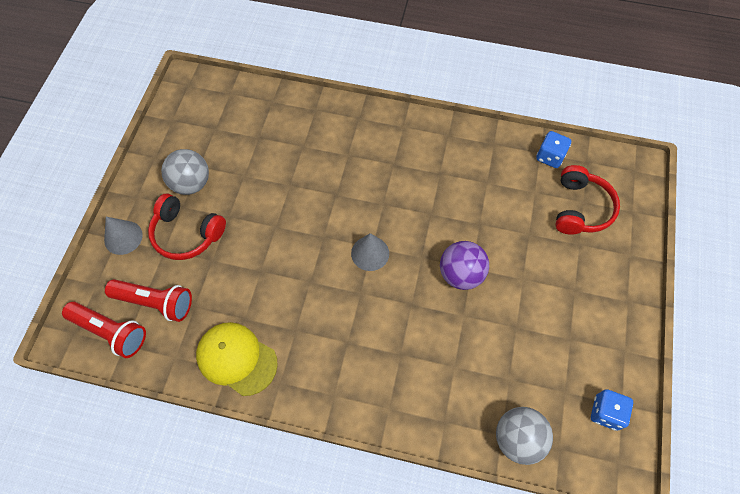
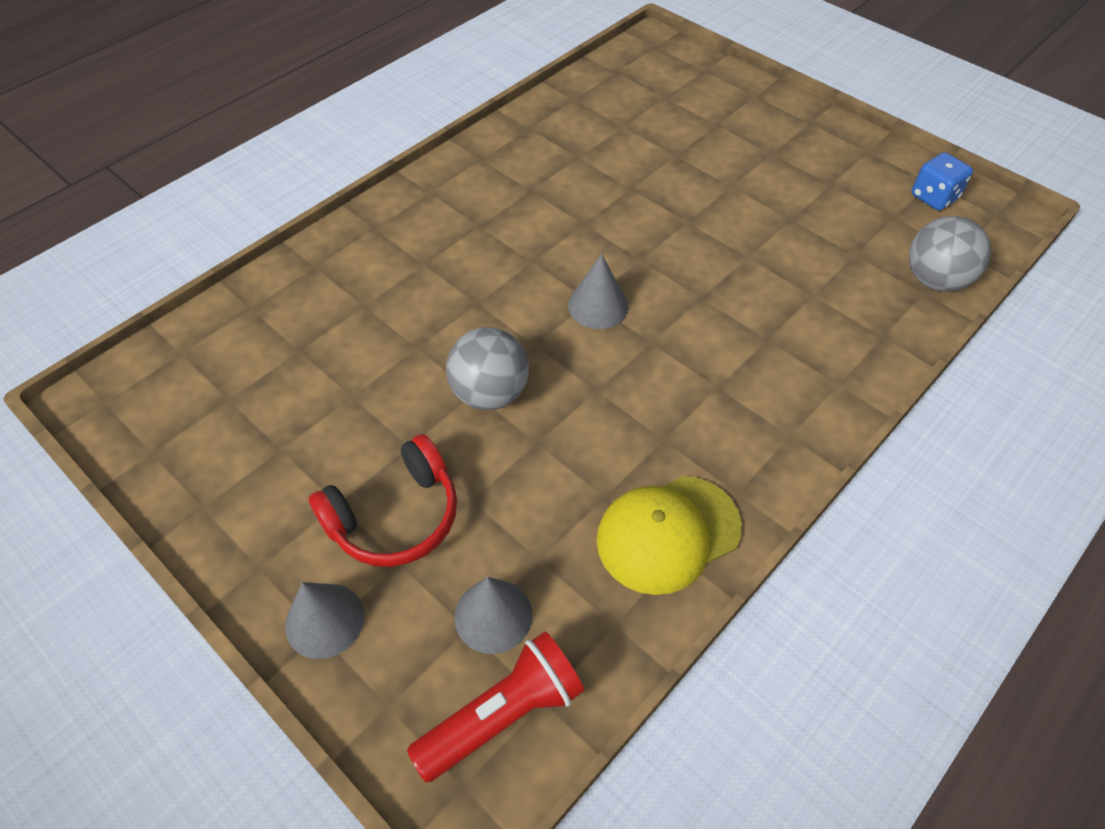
camera: 60 degrees left, 10 degrees down
red flashlight [105,279,192,322] -> grey cone [454,577,532,654]
grey ball [161,149,209,195] -> grey ball moved to [446,327,529,410]
purple ball [440,241,489,290] -> none
blue dice [536,131,571,168] -> none
red headphones [556,165,620,235] -> none

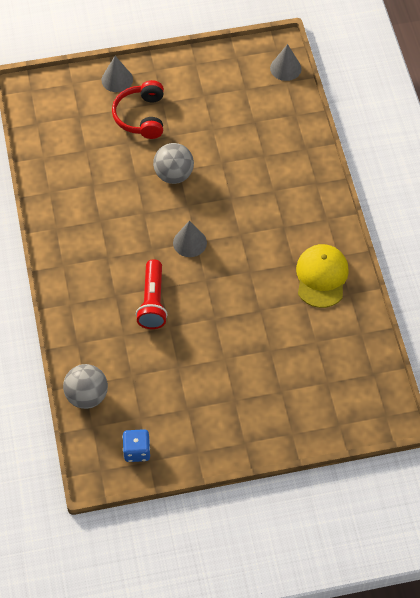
camera: 125 degrees right, 5 degrees up
red flashlight [407,631,584,782] -> red flashlight moved to [136,259,168,329]
grey cone [454,577,532,654] -> grey cone moved to [270,44,302,81]
yellow cap [596,476,742,595] -> yellow cap moved to [296,244,349,308]

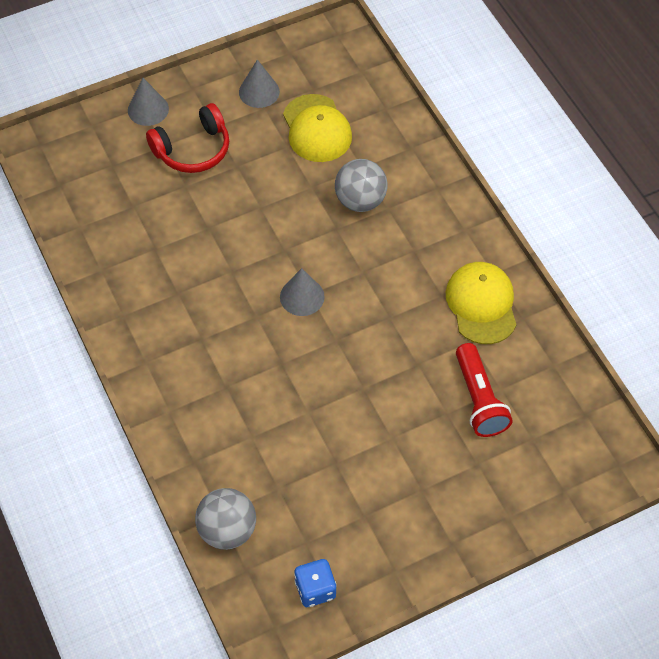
camera: 15 degrees left, 0 degrees up
red headphones [112,80,164,139] -> red headphones turned 105 degrees counterclockwise [146,103,229,173]
red flashlight [136,259,168,329] -> red flashlight moved to [456,343,513,437]
grey ball [153,143,194,184] -> grey ball moved to [335,159,388,212]
grey cone [270,44,302,81] -> grey cone moved to [239,59,280,108]
none -> yellow cap [283,94,352,162]

